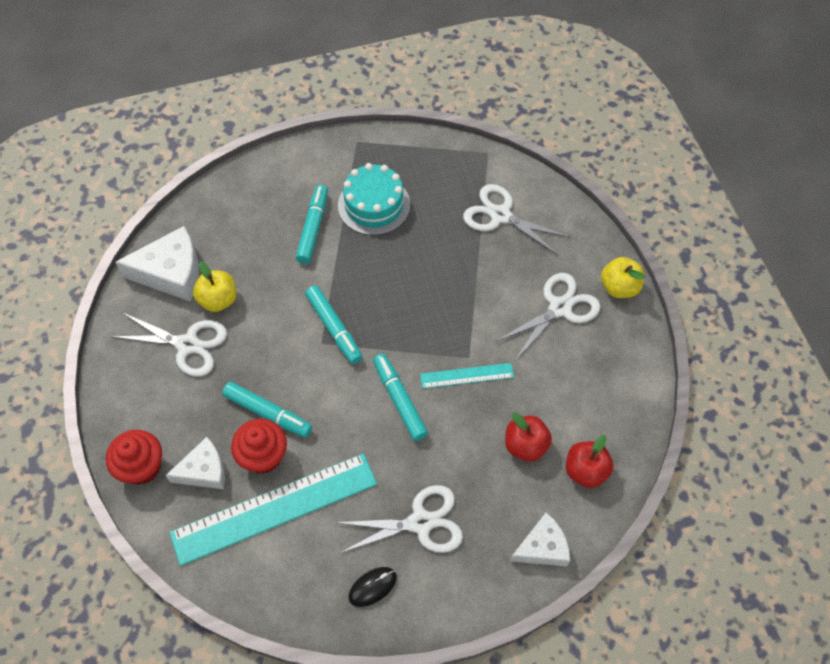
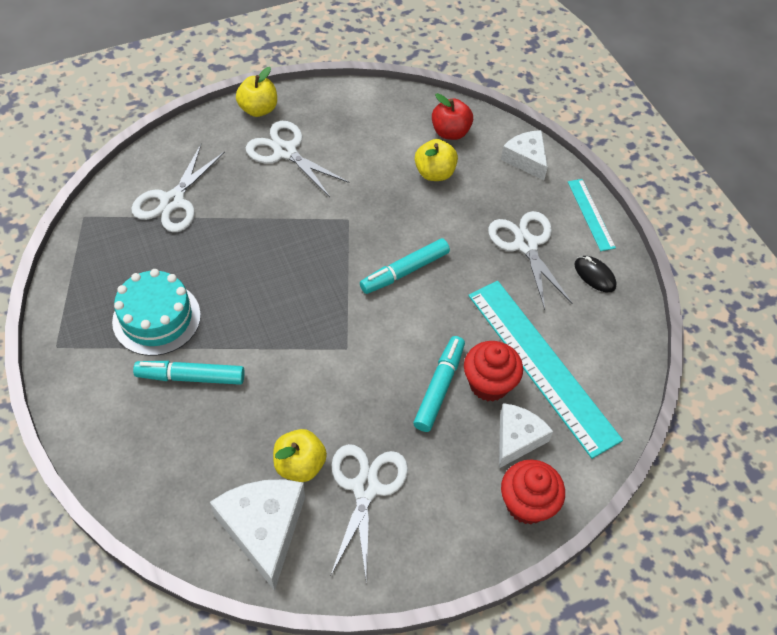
camera: 100 degrees left, 5 degrees down
white cheese [165,437,225,489] -> white cheese turned 60 degrees clockwise [499,403,553,468]
turquoise marker [305,285,363,364] -> none
turquoise ruler [420,363,514,389] -> turquoise ruler moved to [568,179,616,251]
red apple [505,412,552,462] -> yellow apple [415,139,458,181]

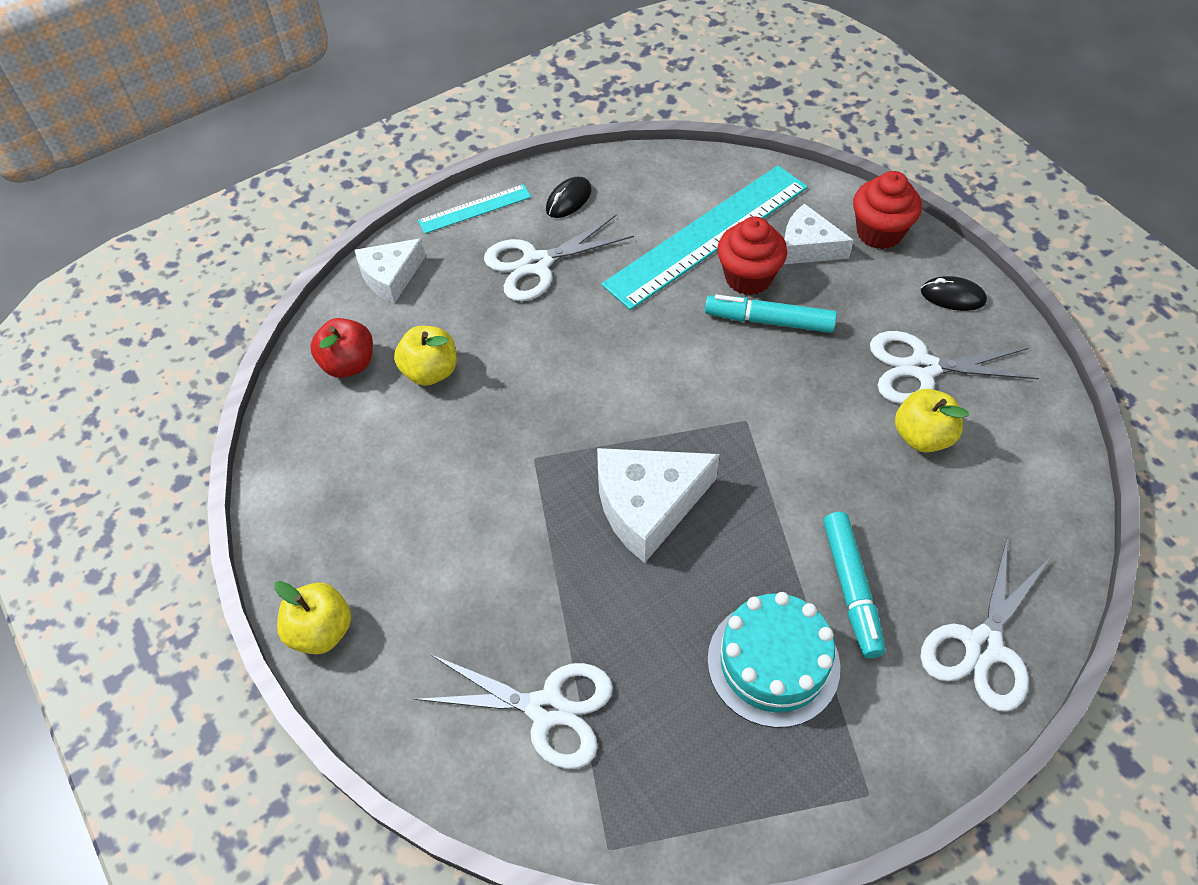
camera: 95 degrees left, 0 degrees up
white cheese [210,480,305,591] -> white cheese moved to [597,448,720,563]
white scissors [246,121,349,197] -> white scissors moved to [920,536,1051,712]
turquoise marker [360,238,450,294] -> none
none -> black mouse [921,276,987,311]

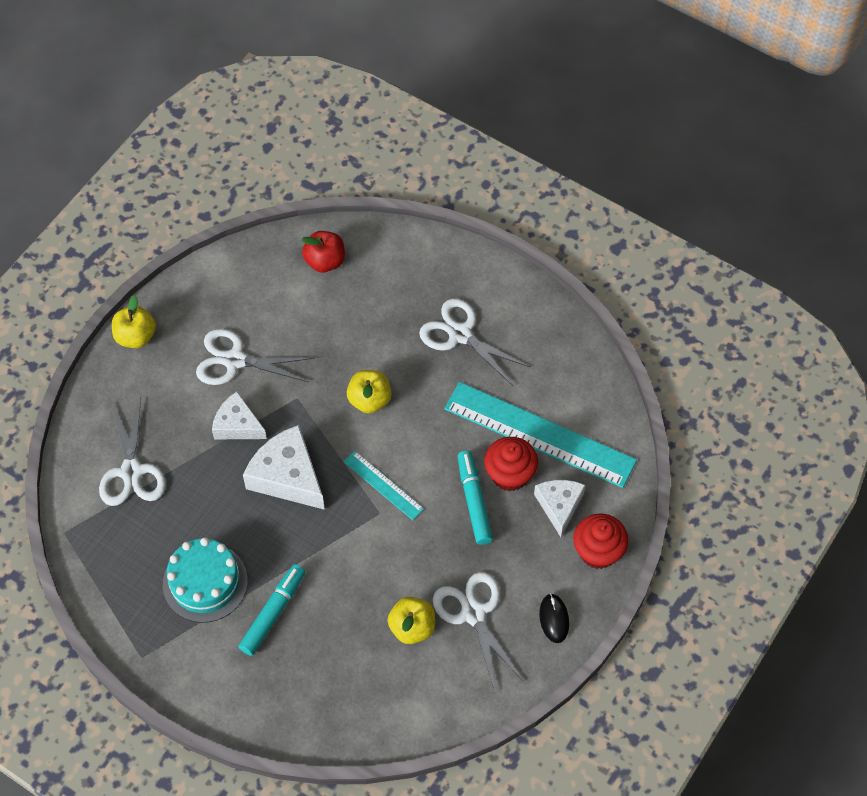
camera: 65 degrees right, 5 degrees up
white cheese [355,238,426,304] -> white cheese moved to [212,392,267,439]
yellow apple [394,326,457,386] -> yellow apple moved to [347,370,392,413]
turquoise ruler [418,184,531,234] -> turquoise ruler moved to [343,451,424,520]
black mouse [546,177,592,218] -> none
turquoise marker [823,512,886,658] -> turquoise marker turned 150 degrees clockwise [238,564,305,656]
white scissors [920,536,1051,712] -> white scissors moved to [196,329,314,385]

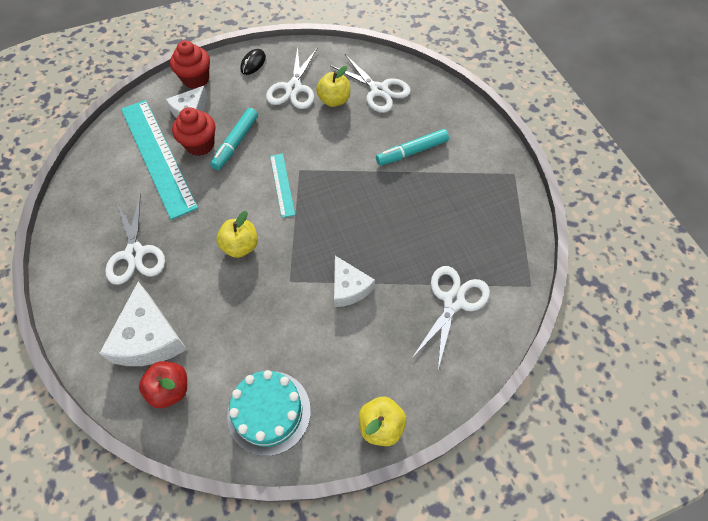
camera: 145 degrees left, 0 degrees up
turquoise cake [163,537,248,623] -> turquoise cake moved to [227,370,311,456]
white scissors [196,329,314,385] -> white scissors moved to [330,54,411,113]
white cheese [243,425,325,510] -> white cheese moved to [99,282,187,366]

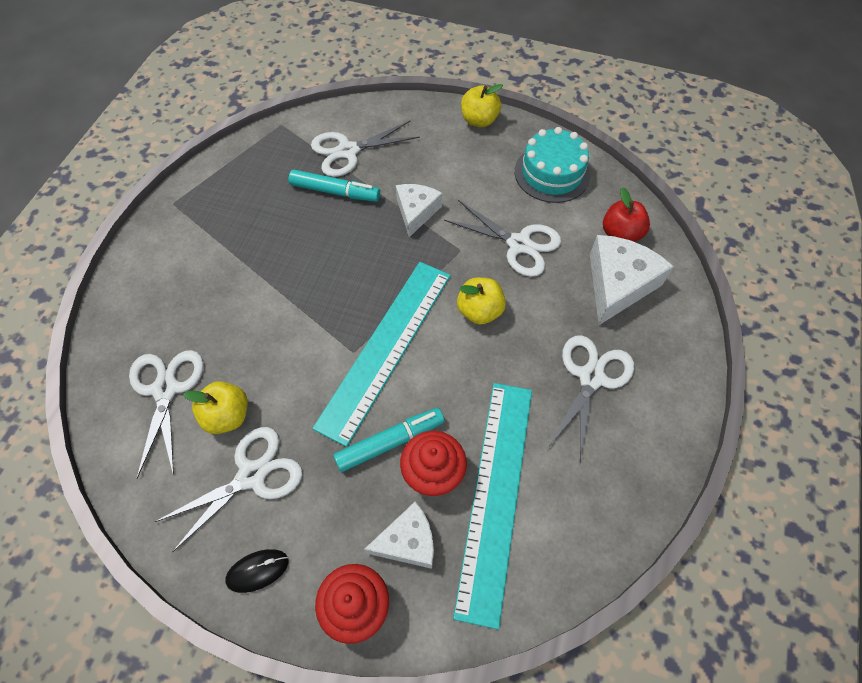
camera: 140 degrees left, 0 degrees up
turquoise ruler [270,154,295,218] -> turquoise ruler [312,262,451,447], size x2.09
turquoise marker [376,129,449,166] -> turquoise marker moved to [289,169,380,202]
none -> white scissors [444,200,561,277]

